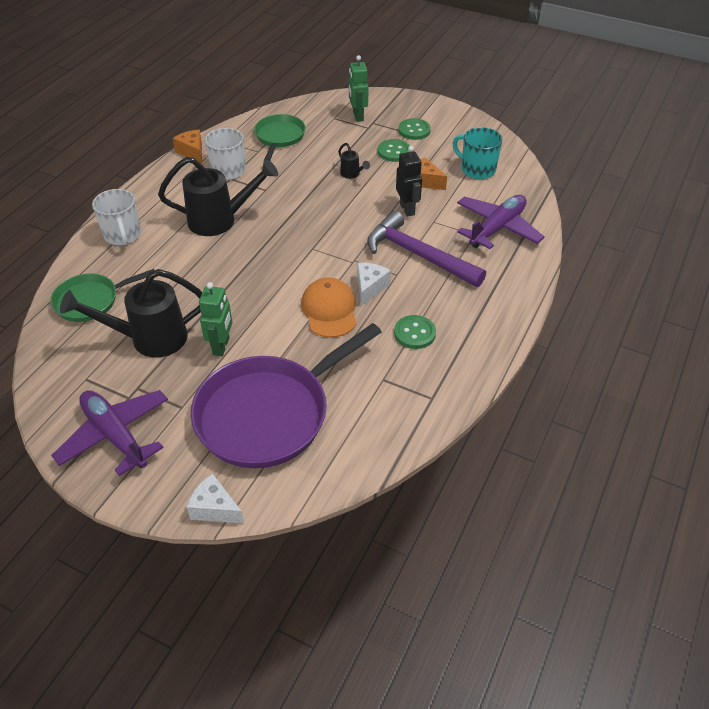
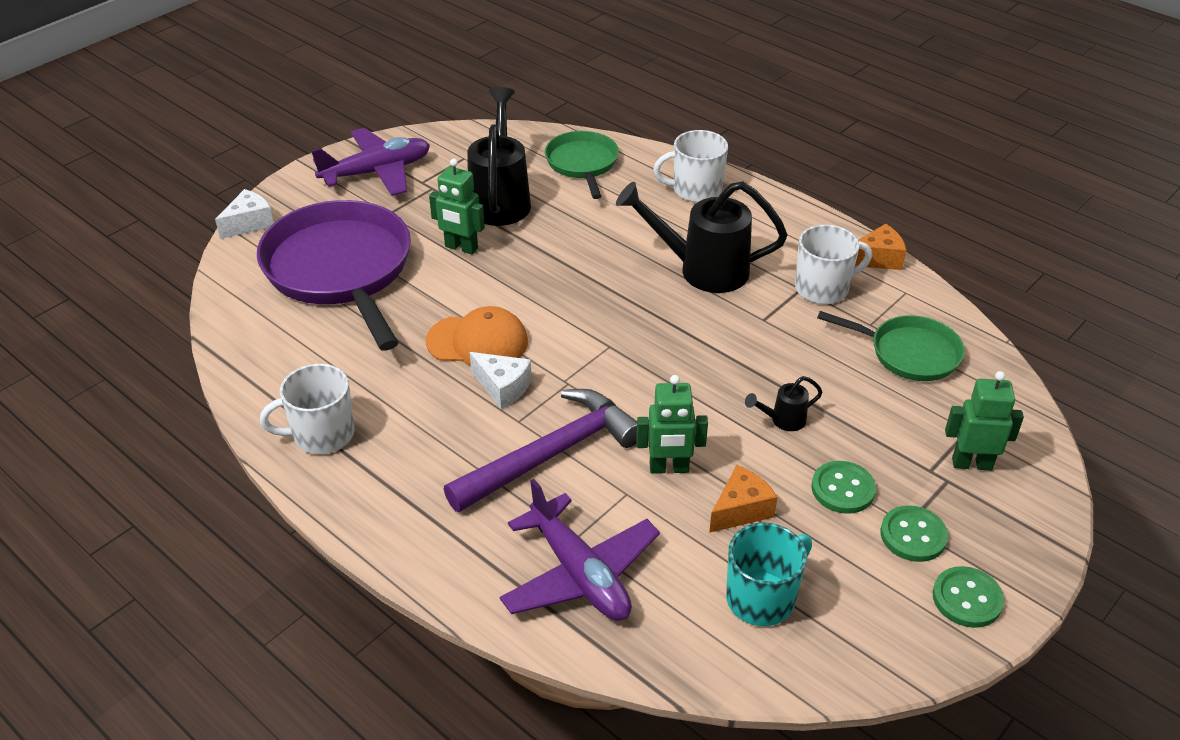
camera: 105 degrees right, 5 degrees down
black watering can [158,157,278,236] -> black watering can turned 90 degrees clockwise [616,181,787,293]
green button [394,315,436,349] -> green button moved to [933,566,1004,628]
black robot [396,146,422,217] -> green robot [636,375,708,474]
none -> white mug [260,364,355,454]

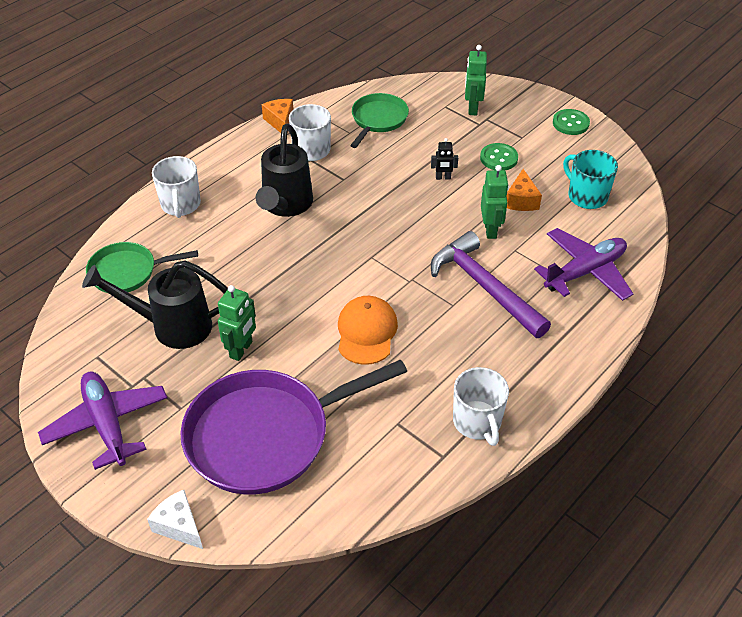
camera: 90 degrees left, 5 degrees up
white cheese [470,352,532,409] -> none
orange cheese [709,465,778,533] -> orange cheese turned 135 degrees counterclockwise [506,169,542,211]
black watering can [745,376,823,431] -> black robot [431,138,458,180]
green button [880,505,948,562] -> none

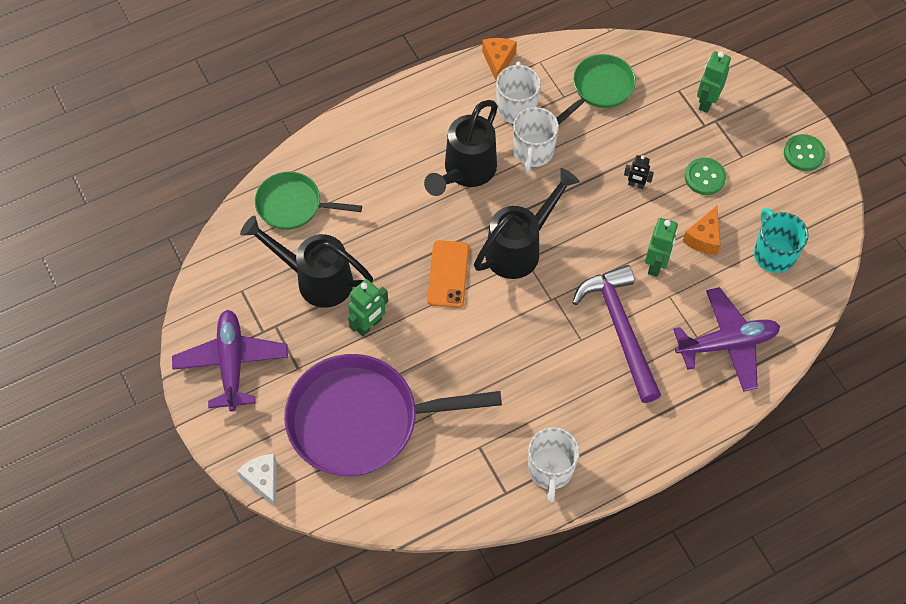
camera: 20 degrees right, 15 degrees up
white mug [152,156,201,218] -> white mug moved to [513,107,559,173]
orange cap [338,296,398,365] -> none
none -> orange phone [427,240,469,308]
none -> black watering can [474,168,580,279]

